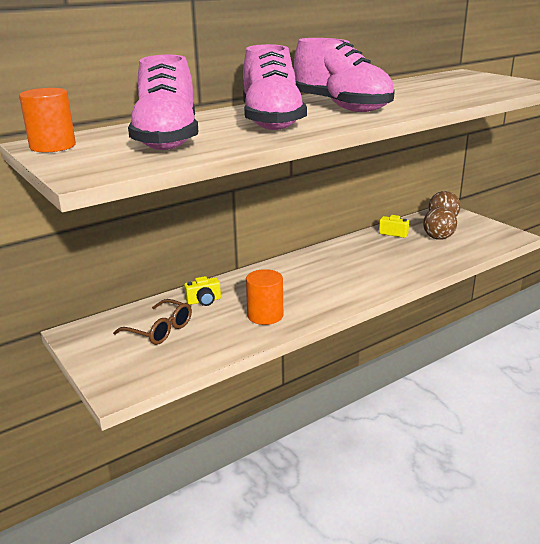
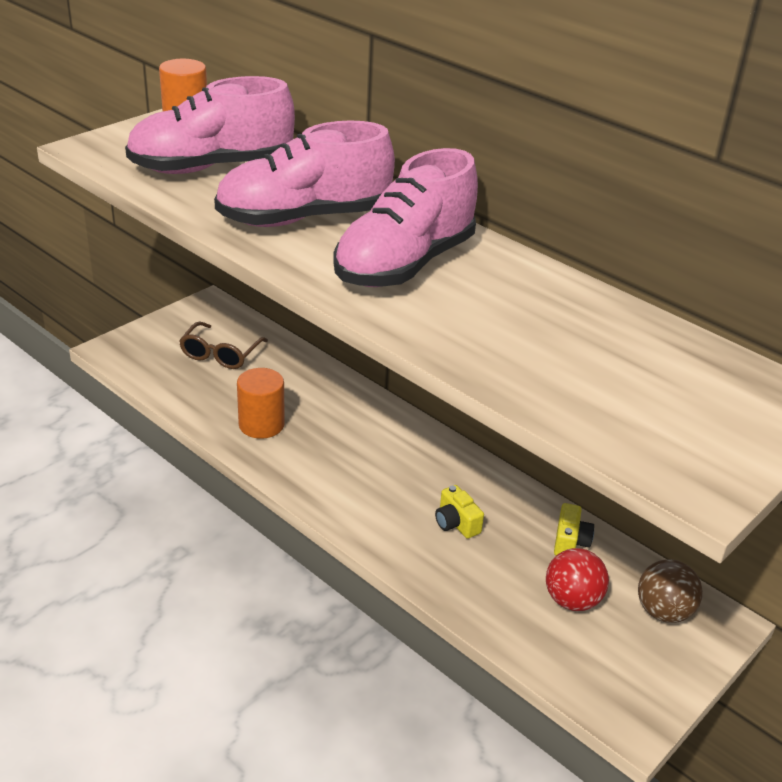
camera: 75 degrees right, 10 degrees up
yellow camera [184,276,221,306] -> yellow camera moved to [435,485,484,539]
brown ball [423,207,457,240] -> red ball [546,548,609,611]

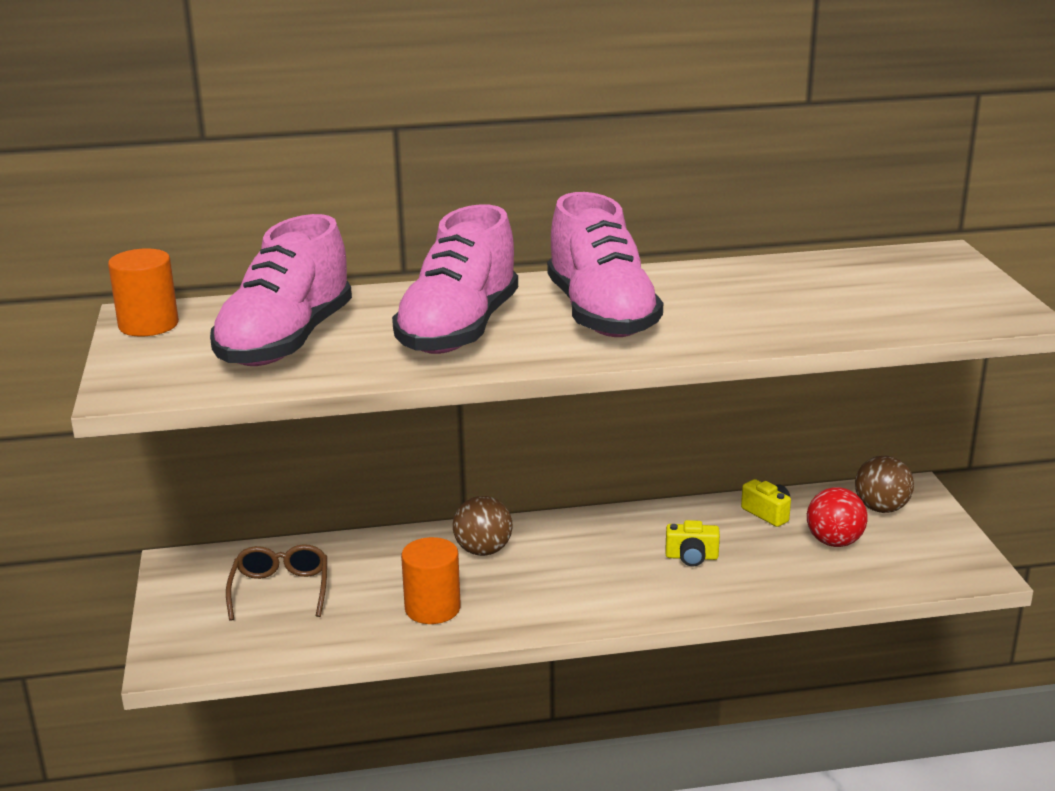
camera: 50 degrees left, 10 degrees down
brown glasses [179,321,268,369] -> brown glasses turned 150 degrees counterclockwise [226,544,327,621]
none -> brown ball [453,496,512,556]

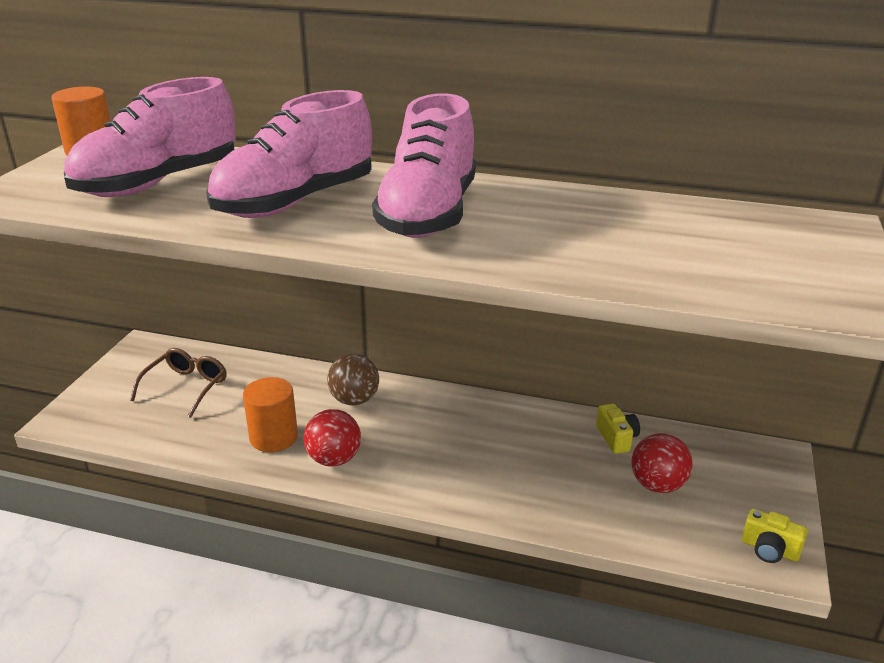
camera: 25 degrees right, 5 degrees up
yellow camera [666,520,720,567] -> yellow camera moved to [742,509,808,563]
brown ball [855,456,914,513] -> none
none -> red ball [303,409,361,467]

